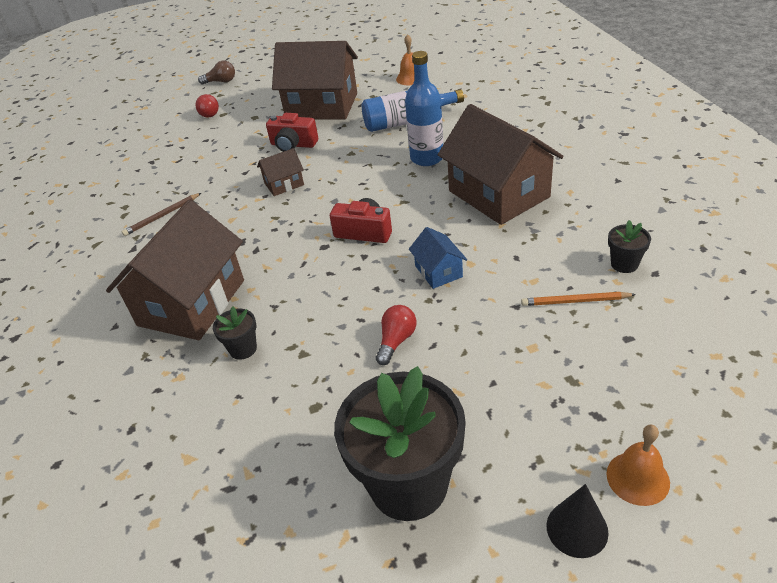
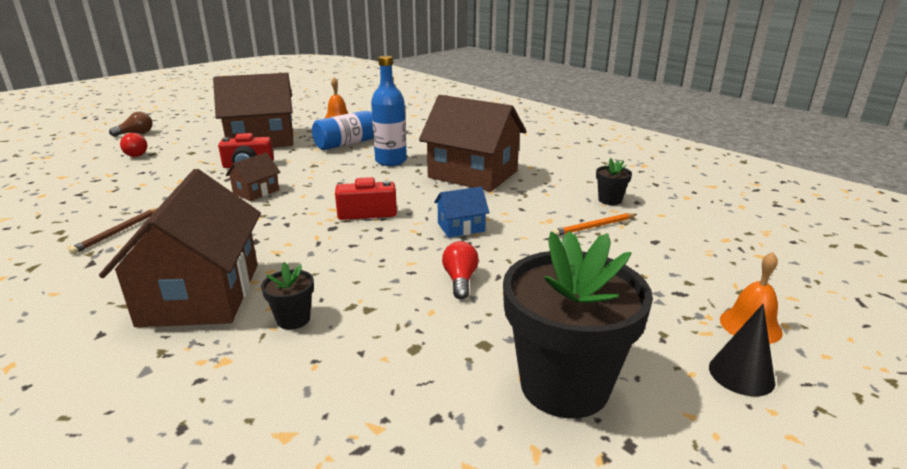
camera: 30 degrees left, 15 degrees down
blue house [409,227,467,289] -> blue house turned 60 degrees counterclockwise [434,187,490,238]

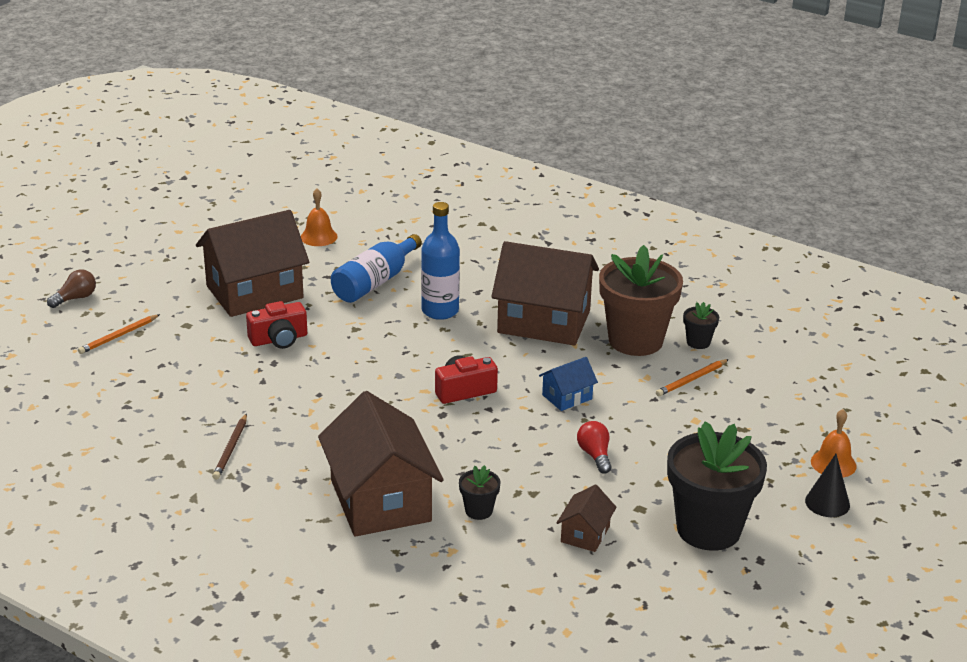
camera: 15 degrees left, 5 degrees up
red light bulb [120,133,147,157] -> orange pencil [78,314,160,354]
brown house [226,152,281,201] -> brown house moved to [557,485,617,552]
none -> brown flower pot [599,245,683,356]

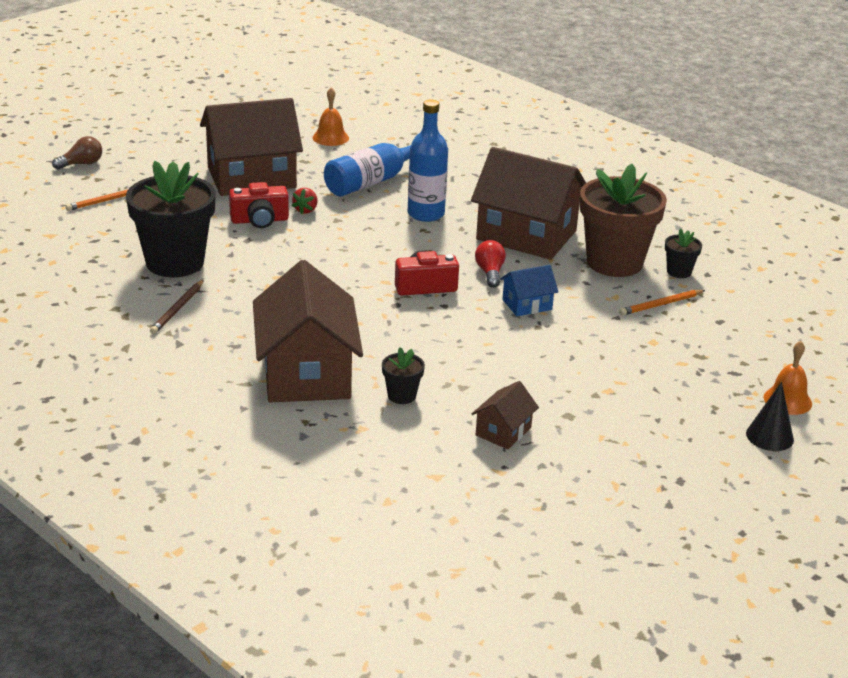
camera: 10 degrees right, 0 degrees up
red light bulb [577,421,612,473] -> red light bulb moved to [475,240,506,288]
black flower pot [667,421,767,551] -> black flower pot moved to [126,161,216,277]
none -> red strawberry [292,188,318,214]

